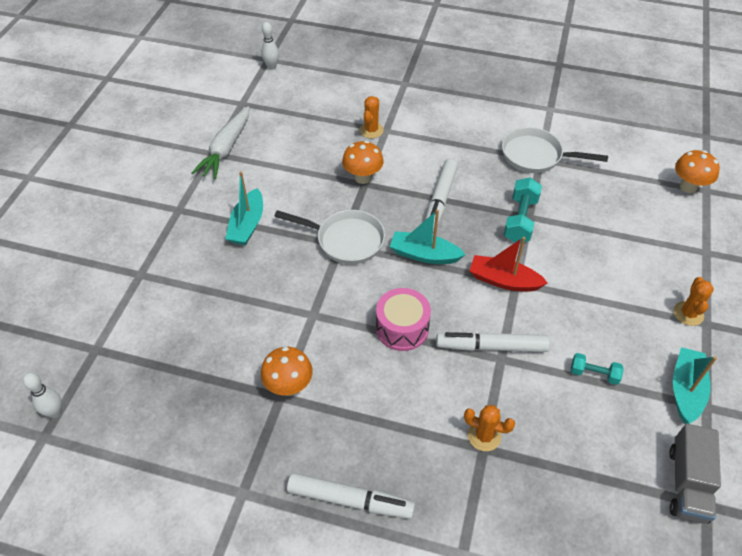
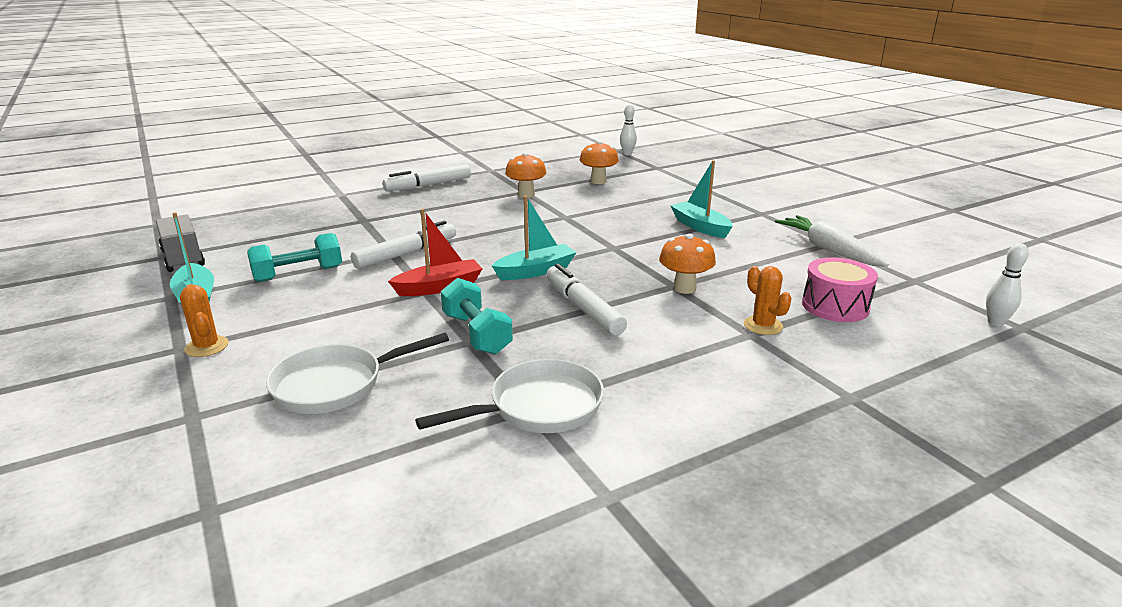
camera: 135 degrees right, 25 degrees down
white pan [274,210,385,264] -> white pan moved to [266,333,449,414]
pink drum [376,288,431,351] -> pink drum moved to [802,257,878,322]
orange cactus [464,405,515,451] -> none
turquoise dumbbell [571,353,624,385] -> turquoise dumbbell [247,233,342,282], size x1.66
orange mushroom [675,150,720,193] -> orange mushroom moved to [580,141,619,184]

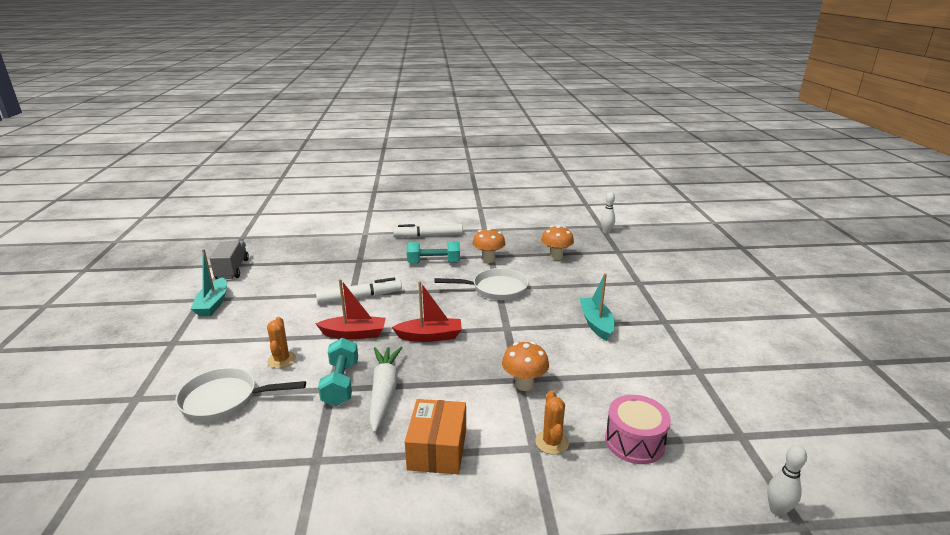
camera: 25 degrees right, 0 degrees up
orange cactus [180,284,229,357] -> orange cactus moved to [267,317,296,368]
turquoise dumbbell [247,233,342,282] -> turquoise dumbbell moved to [407,241,460,264]
white pan [415,359,604,433] -> white pan moved to [435,268,529,300]
turquoise boat [492,196,577,280] -> red boat [392,281,462,342]
white marker [546,264,627,335] -> none
white carrot [775,215,889,267] -> white carrot moved to [369,347,403,433]
none -> orange box [405,399,466,474]

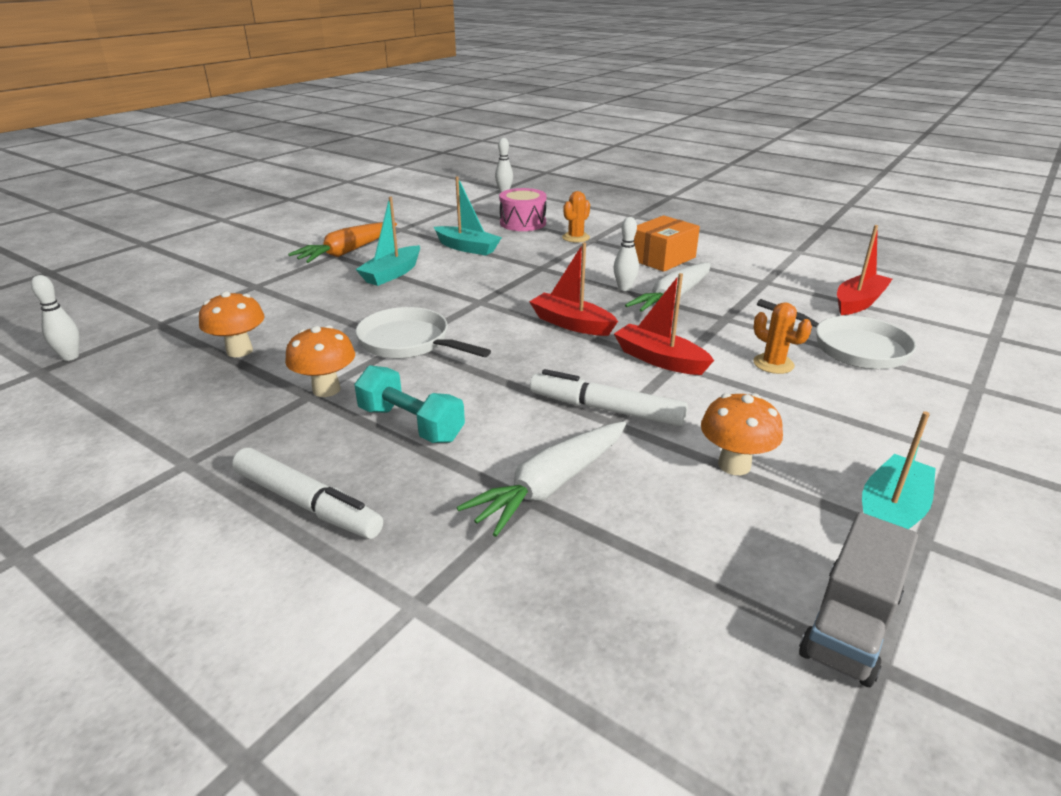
camera: 140 degrees left, 5 degrees up
orange cactus [267,317,296,368] -> orange cactus turned 75 degrees counterclockwise [753,302,812,374]
turquoise dumbbell [318,338,358,406] -> none
orange mushroom [502,342,549,391] -> orange mushroom moved to [701,393,783,475]
none -> orange carrot [288,222,397,263]
none -> turquoise boat [434,176,502,255]
none -> white carrot [457,421,626,537]
none -> white bowling pin [613,217,639,291]
none -> red boat [837,225,892,315]

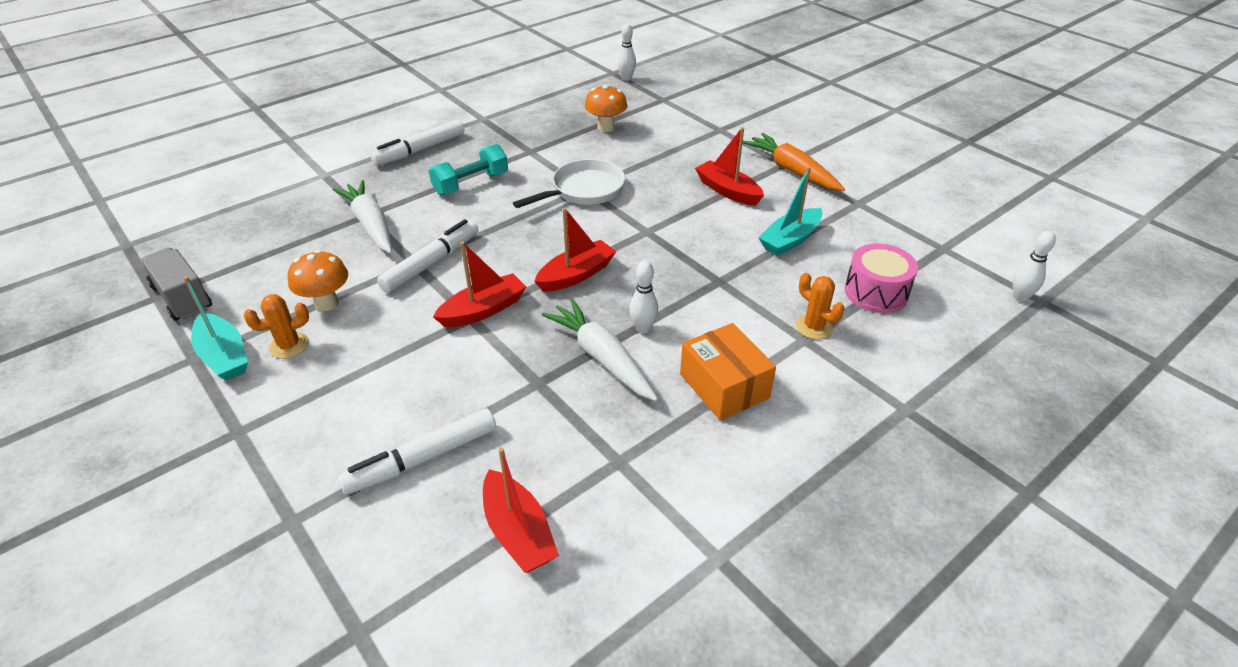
camera: 105 degrees right, 10 degrees up
orange mushroom [285,325,355,397] -> none
turquoise boat [355,196,420,286] -> red boat [695,127,764,206]
orange cactus [753,302,812,374] -> orange cactus moved to [244,294,309,359]
white pan [757,299,916,369] -> white marker [338,409,496,495]

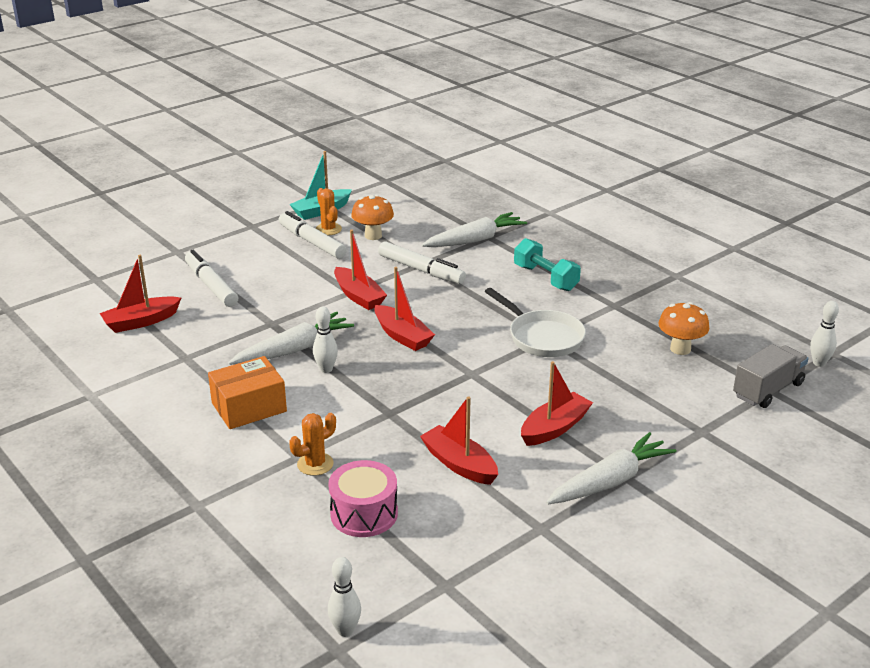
camera: 90 degrees right, 10 degrees down
grey truck [140,248,212,321] -> grey truck moved to [733,344,808,408]
white marker [370,120,465,166] -> white marker moved to [279,211,347,259]
orange carrot [743,133,845,191] -> white carrot [546,432,677,505]
turquoise boat [758,167,822,256] -> red boat [420,396,498,485]

